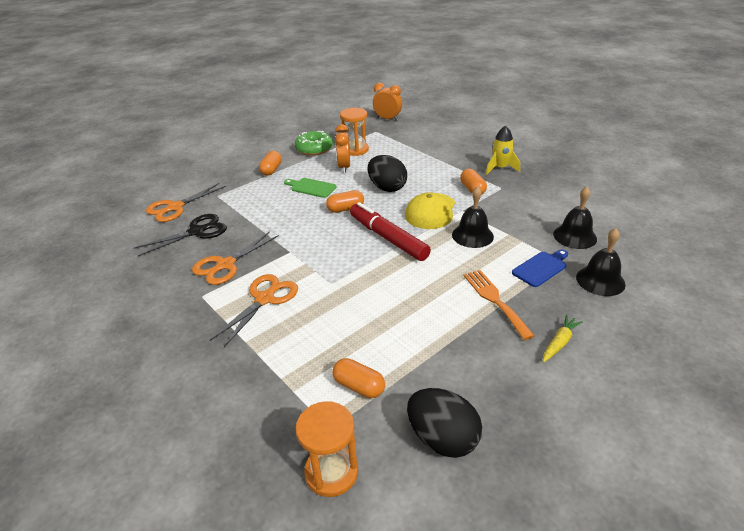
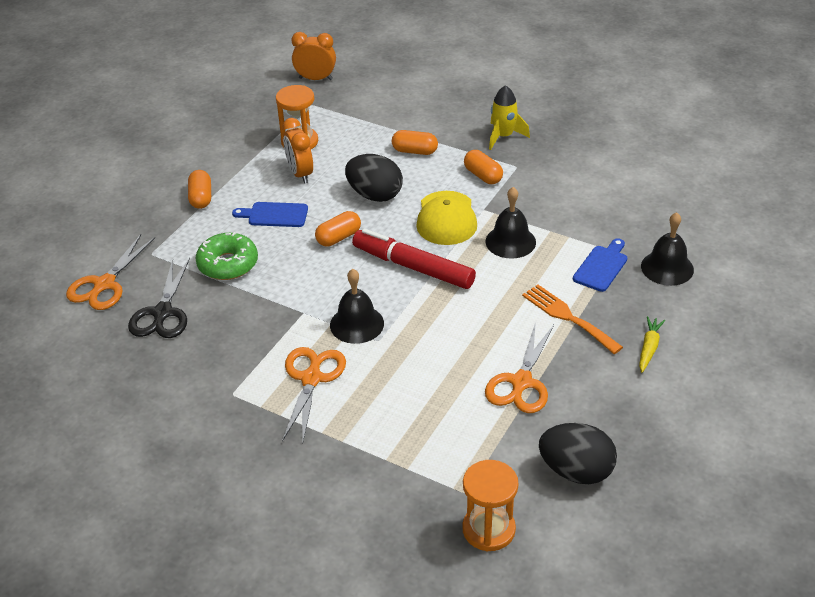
camera: 20 degrees left, 5 degrees up
black scissors [134,214,227,256] -> black scissors turned 150 degrees clockwise [128,258,190,338]
orange scissors [192,231,279,285] -> orange scissors moved to [485,322,554,413]
green cutting board [284,178,337,198] -> blue cutting board [232,202,308,227]
green donut [295,131,333,156] -> green donut moved to [195,232,258,280]
orange capsule [332,358,385,398] -> orange capsule moved to [392,130,438,155]
black bell [553,187,597,249] -> black bell moved to [330,269,384,344]

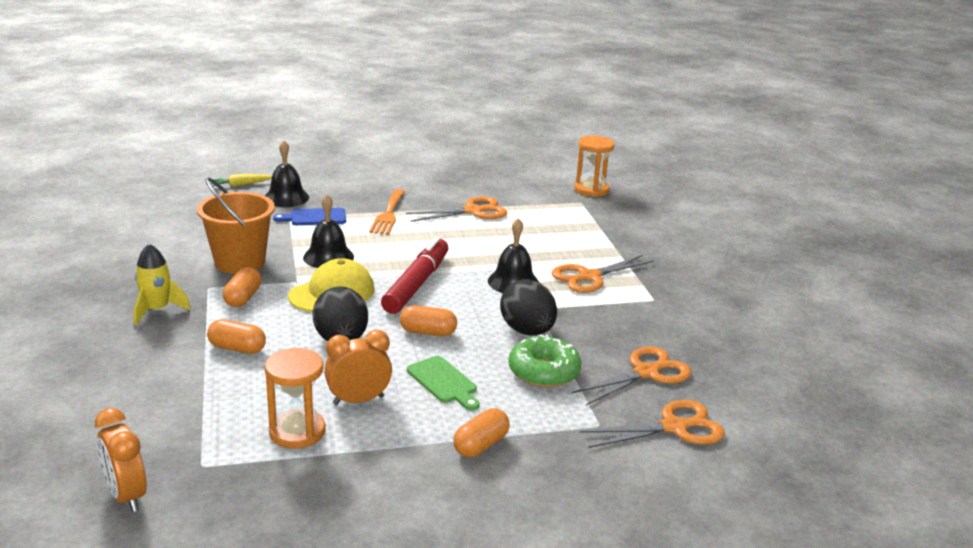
camera: 135 degrees left, 15 degrees down
black scissors [128,258,190,338] -> orange scissors [572,346,691,405]
blue cutting board [232,202,308,227] -> green cutting board [407,356,480,410]
orange clock [283,118,313,184] -> orange clock turned 135 degrees counterclockwise [324,330,392,405]
red marker [352,229,476,289] -> red marker turned 150 degrees counterclockwise [381,237,448,314]
orange capsule [392,130,438,155] -> orange capsule turned 45 degrees counterclockwise [207,319,266,354]
black egg [539,423,617,484] -> black egg moved to [500,279,557,336]
yellow carrot [639,316,665,373] -> yellow carrot moved to [211,174,272,187]
none -> orange bucket [197,177,275,274]

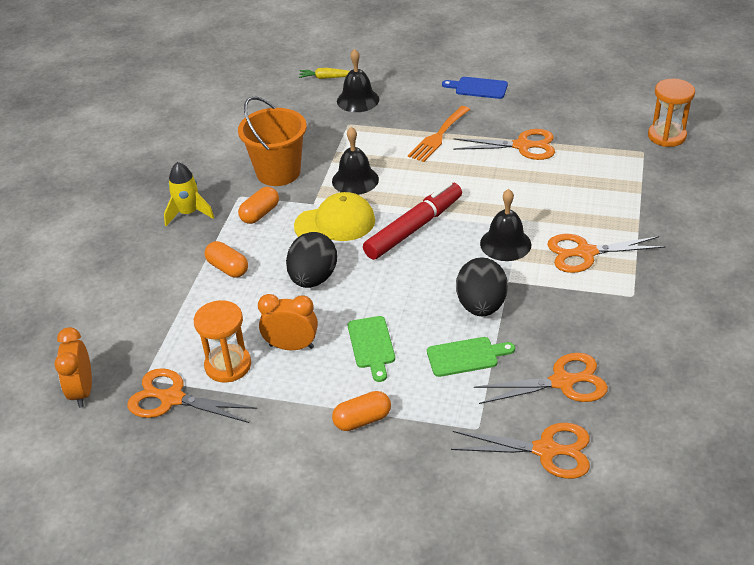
camera: 30 degrees right, 15 degrees up
blue cutting board [273,208,346,225] -> blue cutting board moved to [442,77,508,99]
orange capsule [400,305,457,336] -> none
green donut [508,334,581,388] -> green cutting board [427,337,515,377]
none -> orange scissors [127,368,257,423]

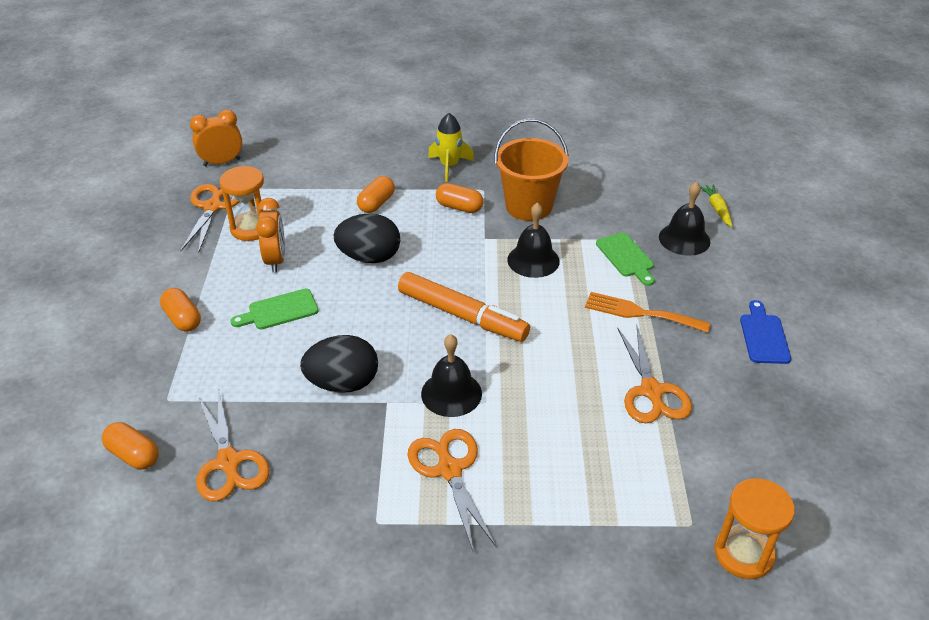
camera: 75 degrees right, 0 degrees up
yellow cap [294,192,375,241] -> none
red marker [363,182,462,260] -> orange marker [398,272,530,342]
green cutting board [427,337,515,377] -> green cutting board moved to [596,232,655,286]
orange scissors [451,423,590,479] -> orange capsule [102,422,159,469]

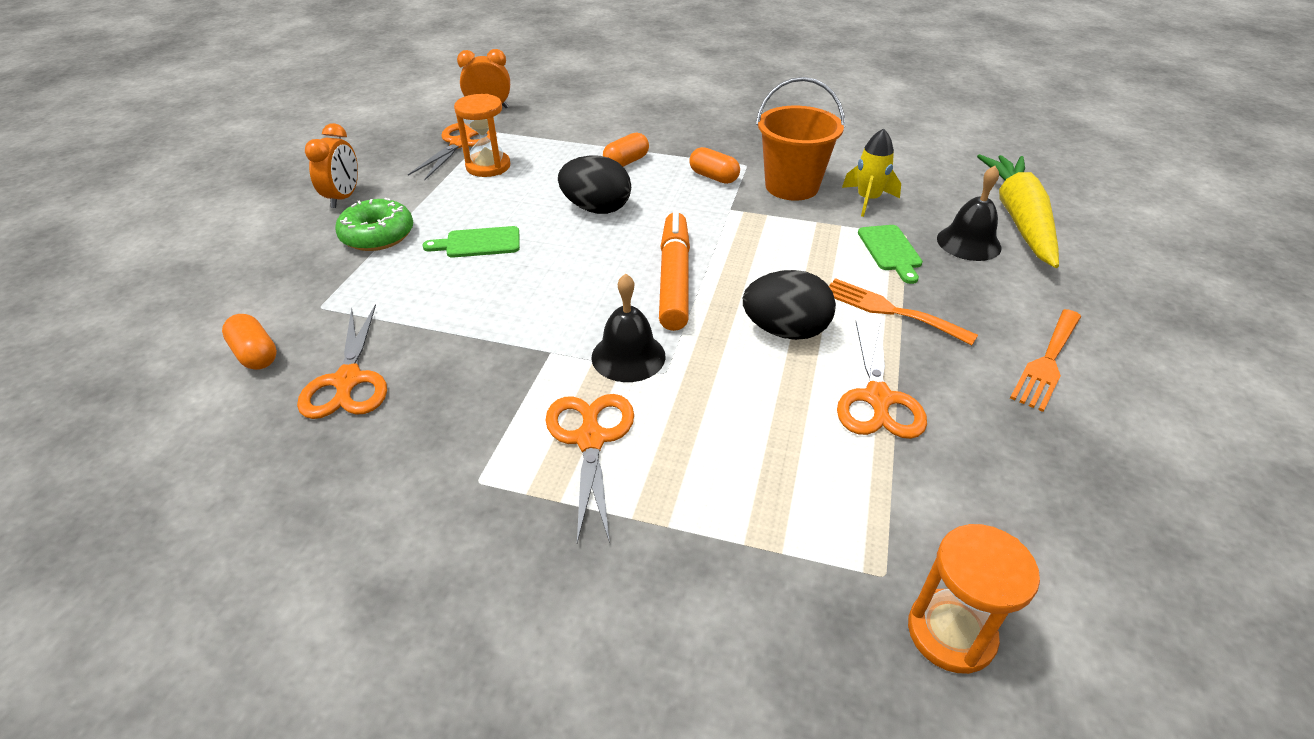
camera: 15 degrees right, 0 degrees up
orange capsule [160,288,201,332] -> green donut [335,198,413,251]
orange clock [256,198,285,273] -> orange clock moved to [305,123,358,208]
black egg [300,335,378,393] -> black egg moved to [743,270,836,340]
orange marker [398,272,530,342] -> orange marker turned 135 degrees counterclockwise [659,211,690,331]
yellow rocket [428,113,474,182] -> yellow rocket moved to [842,128,901,217]
black bell [507,202,560,278] -> none
yellow carrot [700,184,733,227] -> yellow carrot [977,154,1059,268], size x2.43
blue cutting board [740,300,791,364] -> orange fork [1010,309,1081,412]

